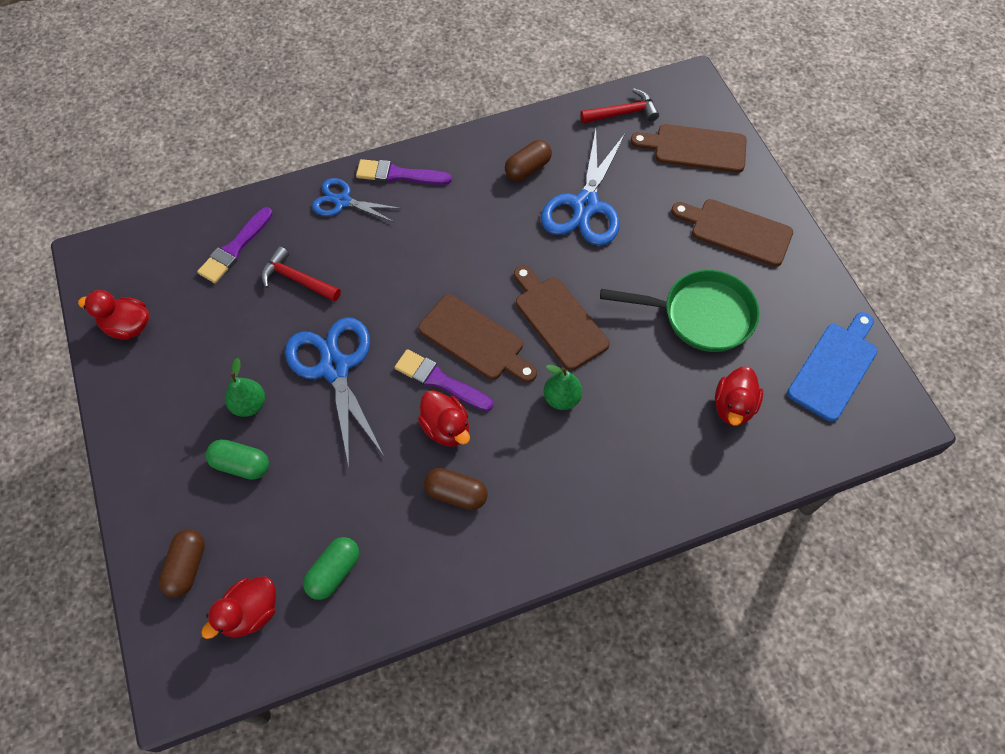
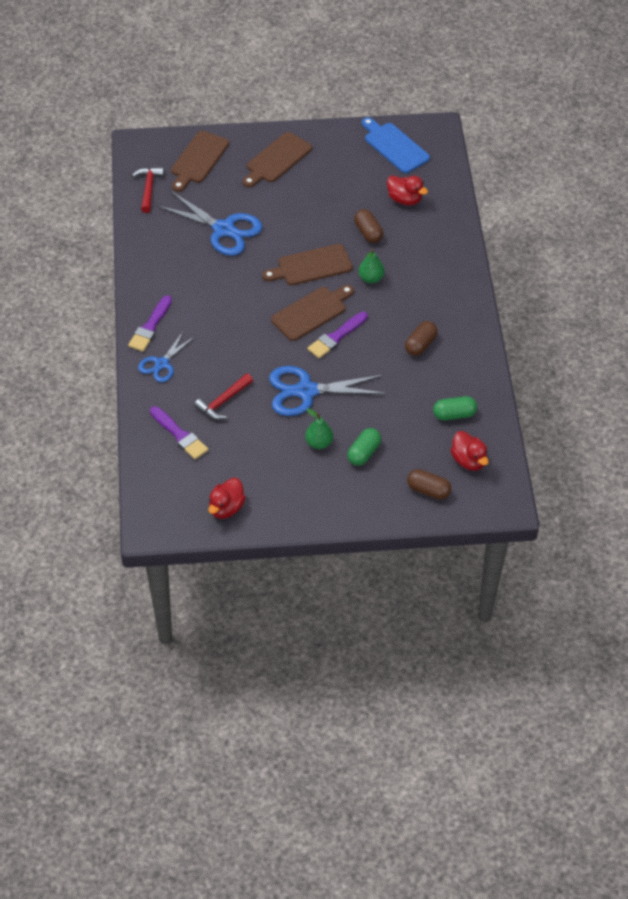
camera: 75 degrees left, 10 degrees down
green capsule [303,537,359,600] -> green capsule turned 60 degrees counterclockwise [433,396,477,420]
red duck [418,390,470,446] -> none
brown capsule [505,140,552,181] -> brown capsule moved to [354,209,383,243]
green pan [600,270,760,352] -> none

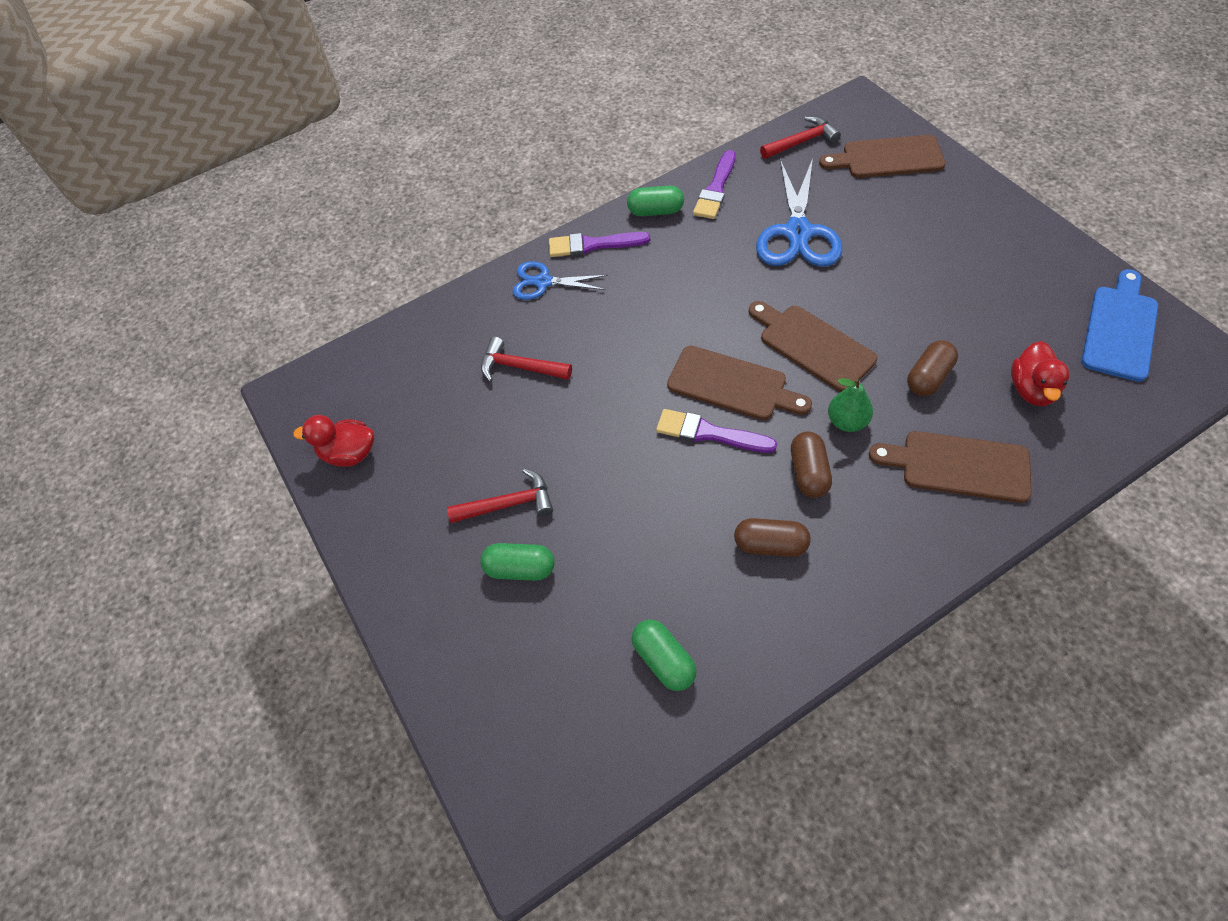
camera: 70 degrees right, 5 degrees up
purple brush [150,406,208,460] -> purple brush moved to [693,150,736,219]
brown cutting board [243,132,312,188] -> brown cutting board moved to [869,431,1032,503]
blue scissors [269,366,387,416] -> none
green pear [305,408,333,449] -> red hammer [447,468,553,523]
brown capsule [407,469,451,499] -> brown capsule moved to [791,432,832,498]
red duck [450,431,489,471] -> none
none -> green capsule [627,186,684,216]

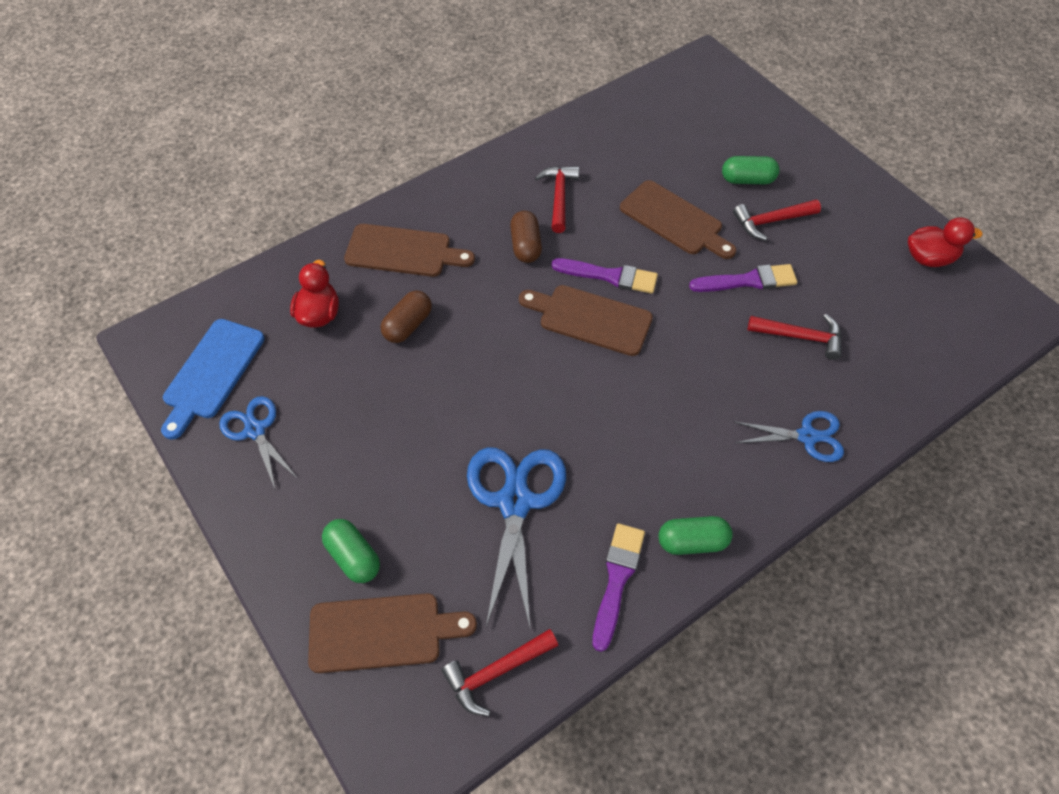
camera: 170 degrees right, 0 degrees up
purple brush [549,232,650,257] -> purple brush moved to [689,264,797,292]
green capsule [632,620,697,691] -> green capsule moved to [322,519,380,583]
brown capsule [734,518,811,557] -> red hammer [535,166,579,233]
brown cutting board [749,301,877,392] -> brown cutting board moved to [620,180,736,259]
green pear [828,378,873,432] -> none
none -> blue scissors [219,396,298,488]

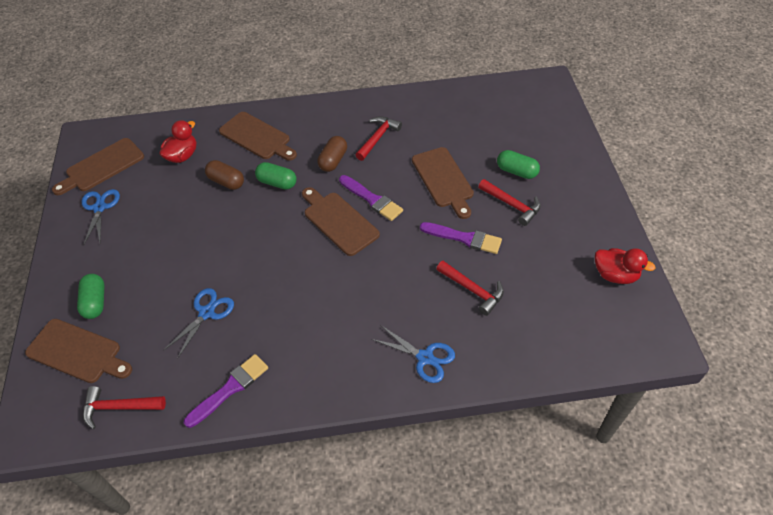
camera: 30 degrees right, 5 degrees down
blue cutting board [161,319,265,440] -> brown cutting board [52,138,144,195]
brown capsule [381,290,432,343] -> brown capsule turned 60 degrees clockwise [205,160,244,190]
blue scissors [467,447,566,627] -> blue scissors [163,288,234,359], size x0.60
green capsule [658,516,733,555] -> green capsule moved to [255,162,297,190]
red hammer [733,200,821,240] -> red hammer turned 150 degrees counterclockwise [478,179,541,226]

